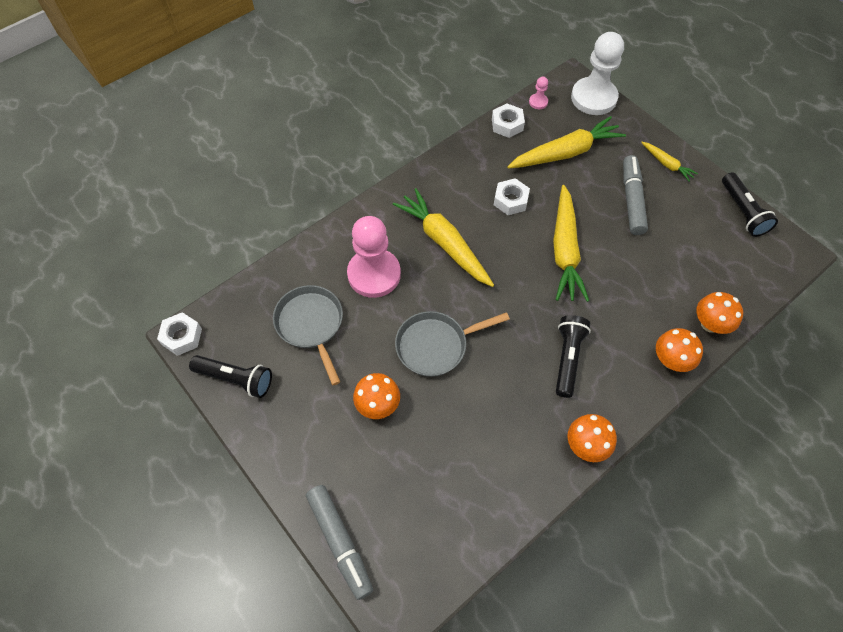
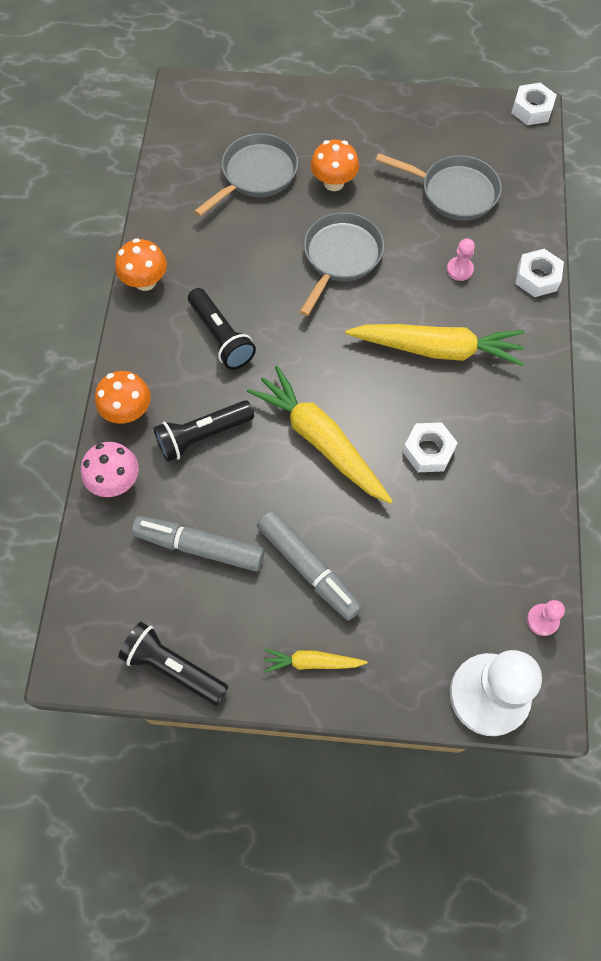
camera: 135 degrees right, 5 degrees up
black flashlight [189,355,272,398] -> black flashlight moved to [154,400,254,462]
grey marker [306,485,373,600] -> grey marker moved to [132,516,264,572]
pink pawn [347,216,401,298] -> pink pawn [447,238,475,281], size x0.41
white nut [492,103,525,138] -> white nut moved to [515,249,564,297]
yellow carrot [507,116,626,169] -> none
orange mushroom [696,292,743,334] -> pink mushroom [81,442,139,497]
none -> grey pan [194,133,298,217]

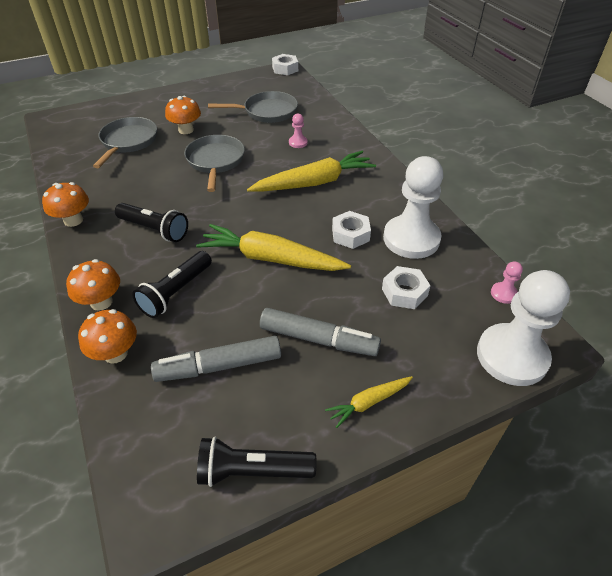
camera: 30 degrees left, 20 degrees down
pink mushroom [81,442,139,497] -> orange mushroom [78,309,137,363]
white nut [515,249,564,297] -> white nut moved to [382,266,431,309]
none -> white pawn [383,156,443,259]

